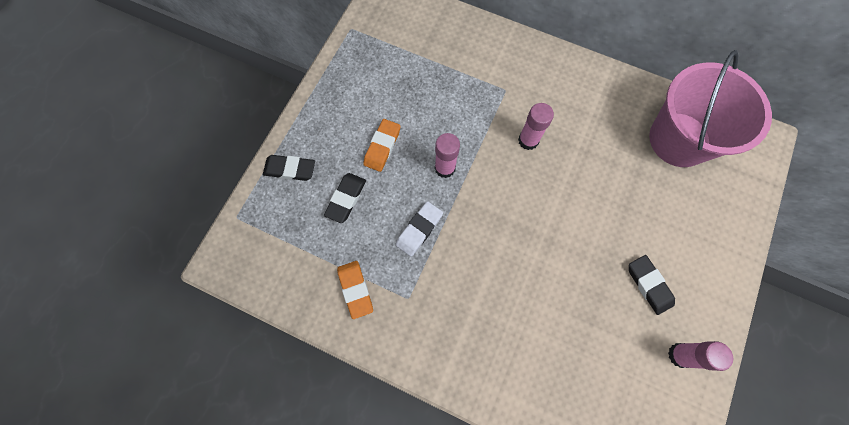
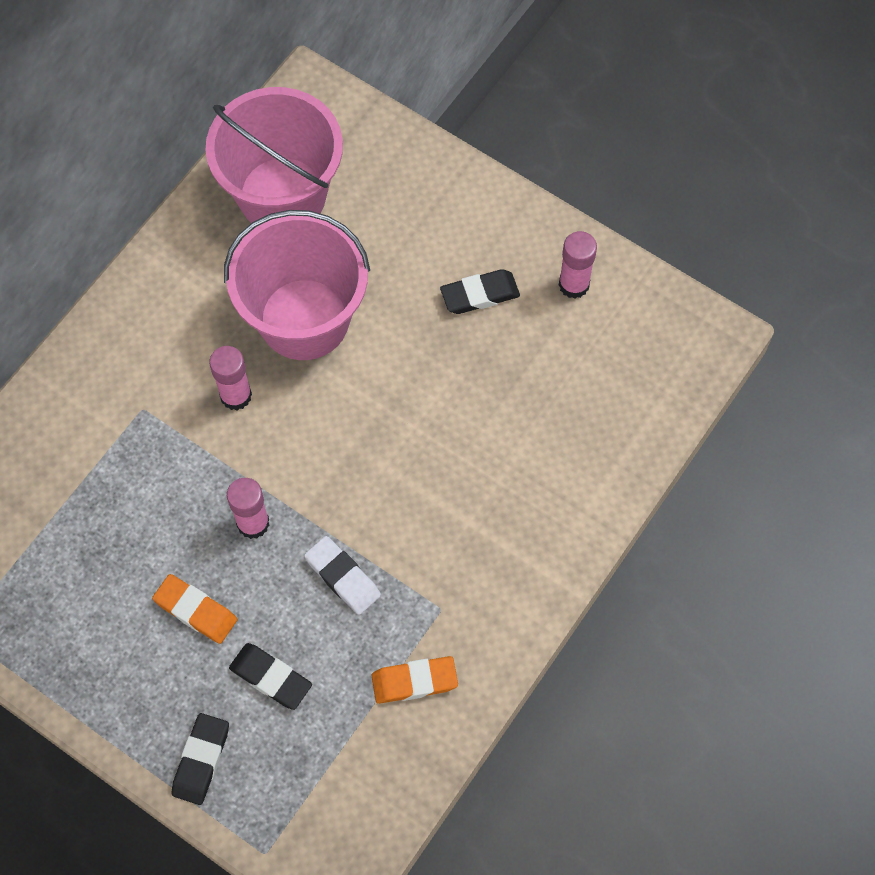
camera: 80 degrees left, 5 degrees down
none -> pink bucket [224,210,370,360]

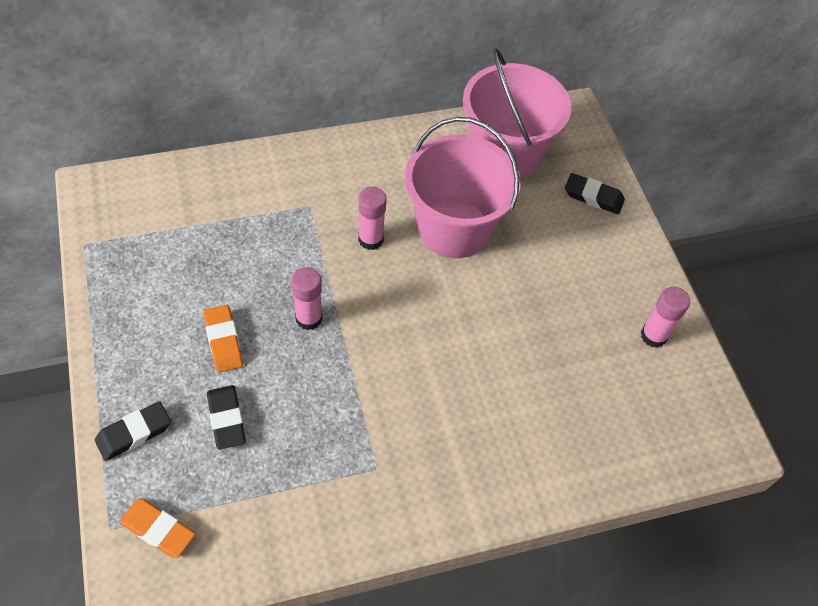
camera: 35 degrees right, 10 degrees down
white eraser [304,536,381,615] -> none
orange eraser [372,656,458,704] -> orange eraser moved to [119,499,196,558]
black eraser [440,269,520,314] -> black eraser moved to [565,173,625,214]

